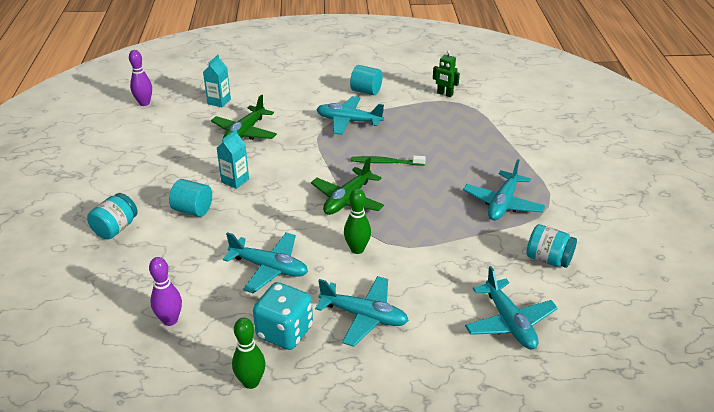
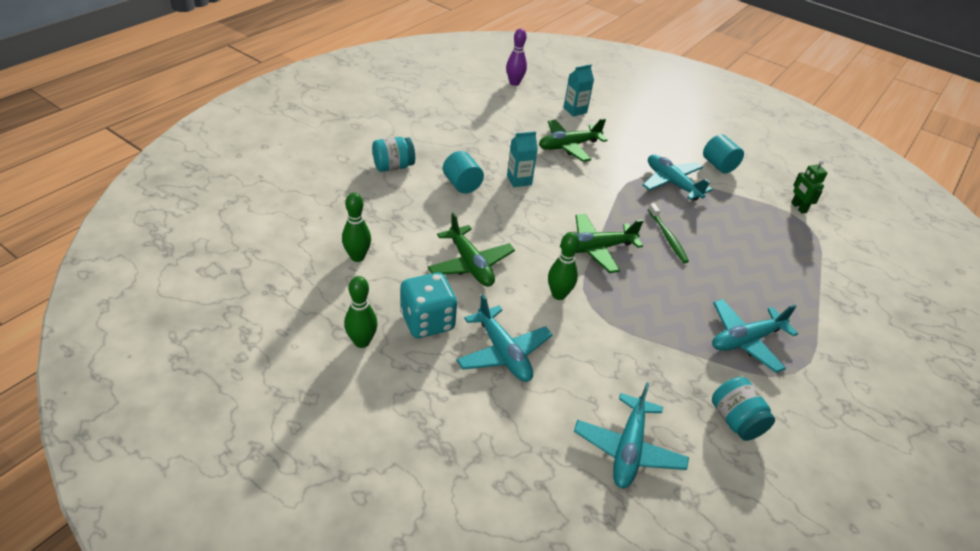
camera: 35 degrees right, 5 degrees up
purple bowling pin [149,257,182,326] -> green bowling pin [342,193,371,262]
turquoise plane [223,232,308,294] -> green plane [428,213,515,287]
green toothbrush [351,156,426,165] -> green toothbrush turned 150 degrees counterclockwise [648,203,689,263]

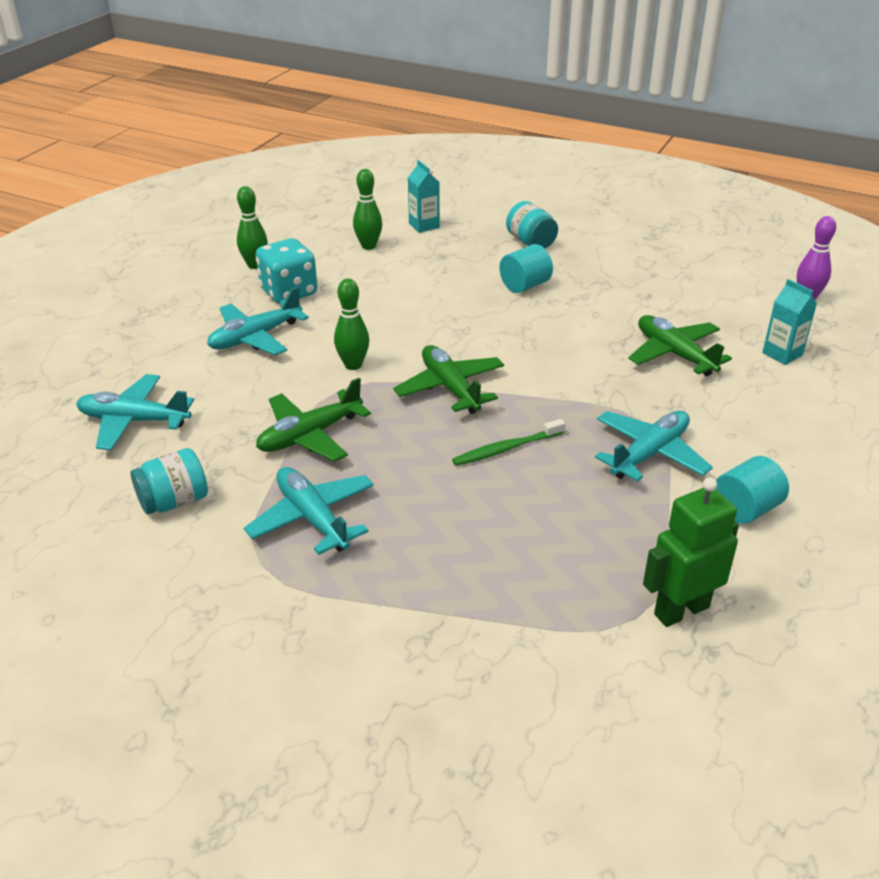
camera: 85 degrees right, 5 degrees down
green plane [428,213,515,287] -> green plane moved to [256,378,371,462]
turquoise carton [507,131,538,187] -> turquoise carton moved to [408,160,440,233]
green robot [791,160,827,214] -> green robot [643,477,739,627], size x1.58

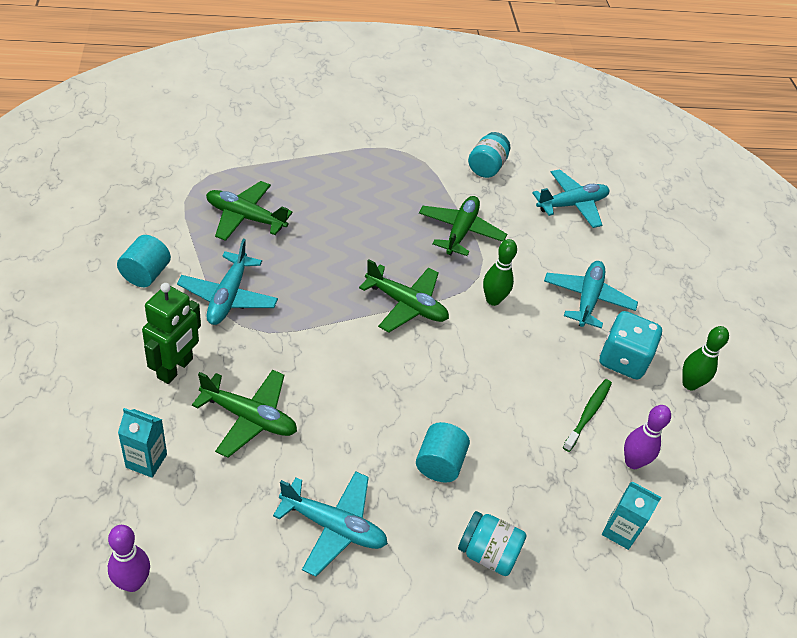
camera: 140 degrees right, 10 degrees up
turquoise plane [244,467,374,555] -> turquoise plane moved to [273,471,388,577]
green bowling pin [353,169,382,250] -> purple bowling pin [624,405,671,469]
green toothbrush [452,419,565,466] -> green toothbrush moved to [563,379,612,452]
green robot [643,477,739,627] -> green robot moved to [142,283,201,384]
none -> green plane [206,181,293,241]

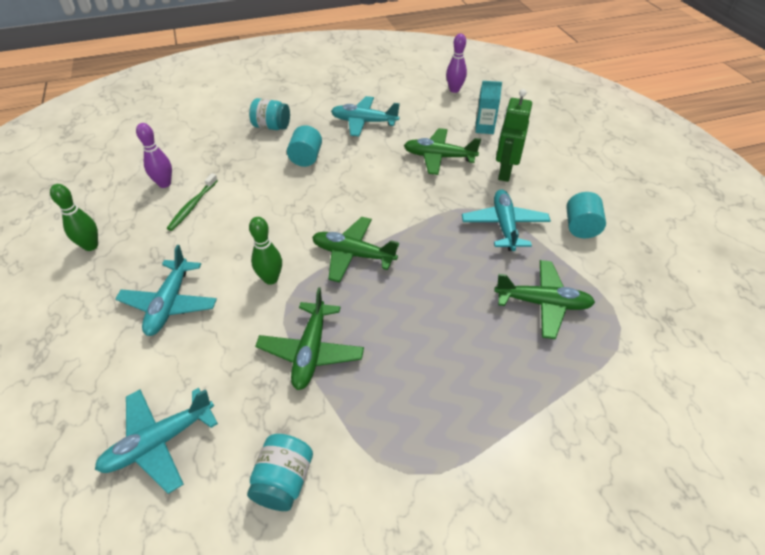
camera: 175 degrees right, 0 degrees up
turquoise dice [599,311,662,379] -> none
turquoise carton [602,481,662,550] -> none

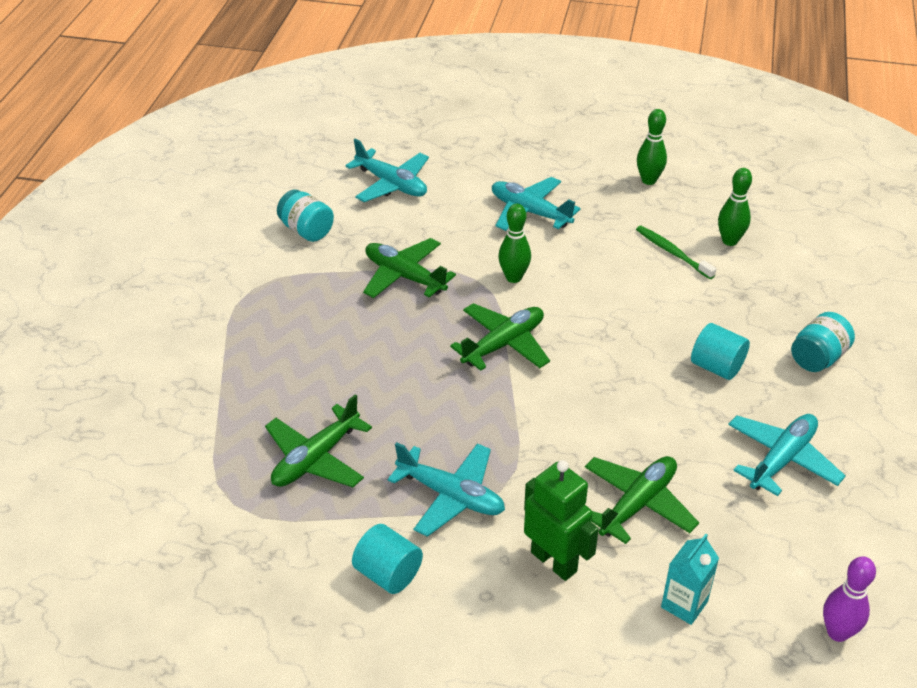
camera: 120 degrees right, 5 degrees down
turquoise plane [95,388,218,494] -> turquoise plane turned 135 degrees clockwise [345,138,429,202]
purple bowling pin [136,123,172,188] -> green bowling pin [718,168,752,246]

